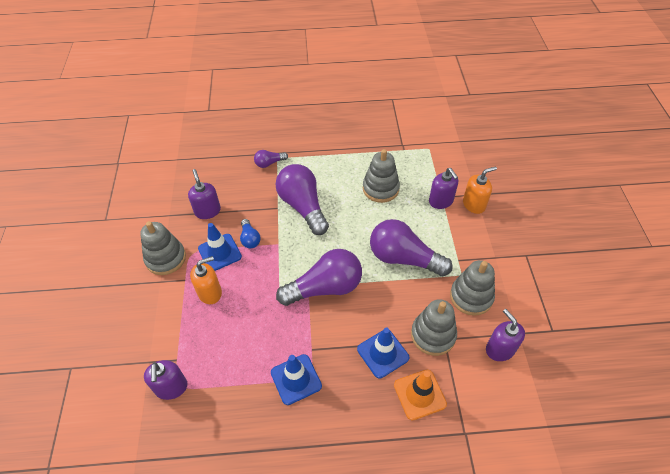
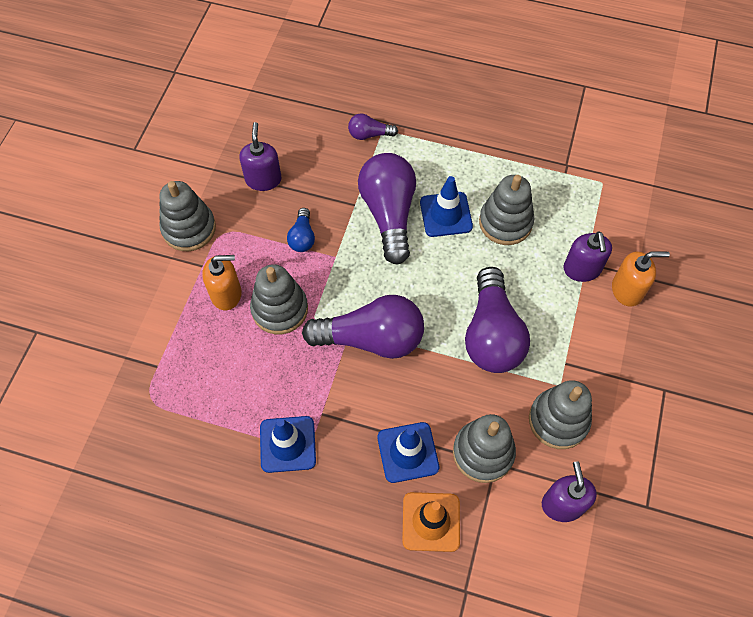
camera: 20 degrees right, 10 degrees up
purple soap dispenser [144,360,188,400] -> none
blue traffic cone [198,223,242,271] -> blue traffic cone moved to [420,176,473,237]
purple light bulb [370,219,453,276] -> purple light bulb turned 135 degrees counterclockwise [465,267,530,373]
none -> grey stacking toy [250,264,308,334]

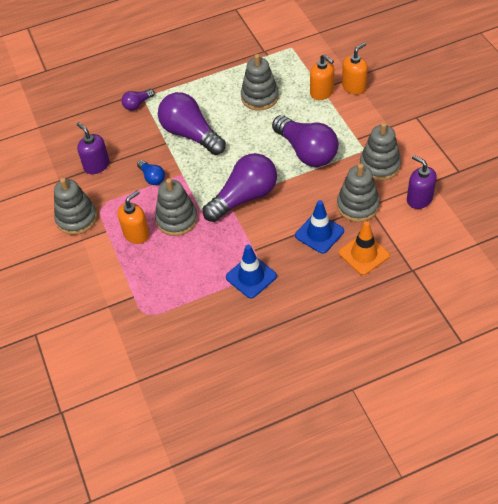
camera: 35 degrees left, 10 degrees down
blue traffic cone [420,176,473,237] -> none
purple soap dispenser [563,231,612,282] -> orange soap dispenser [310,54,334,100]

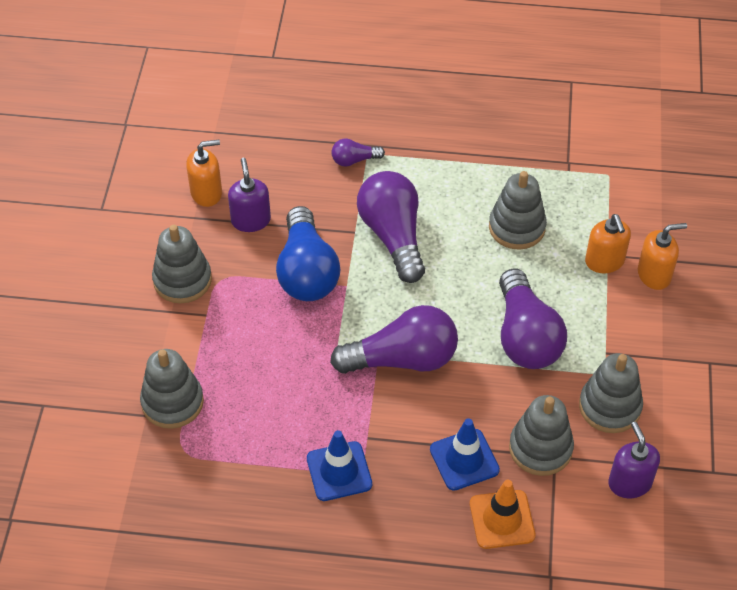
camera: 25 degrees right, 0 degrees up
orange soap dispenser [117,190,149,244] -> orange soap dispenser moved to [186,140,222,207]
blue light bulb [137,160,165,185] -> blue light bulb [276,206,340,301], size x2.12
grey stacking toy [155,178,198,236] -> grey stacking toy moved to [140,349,204,429]

